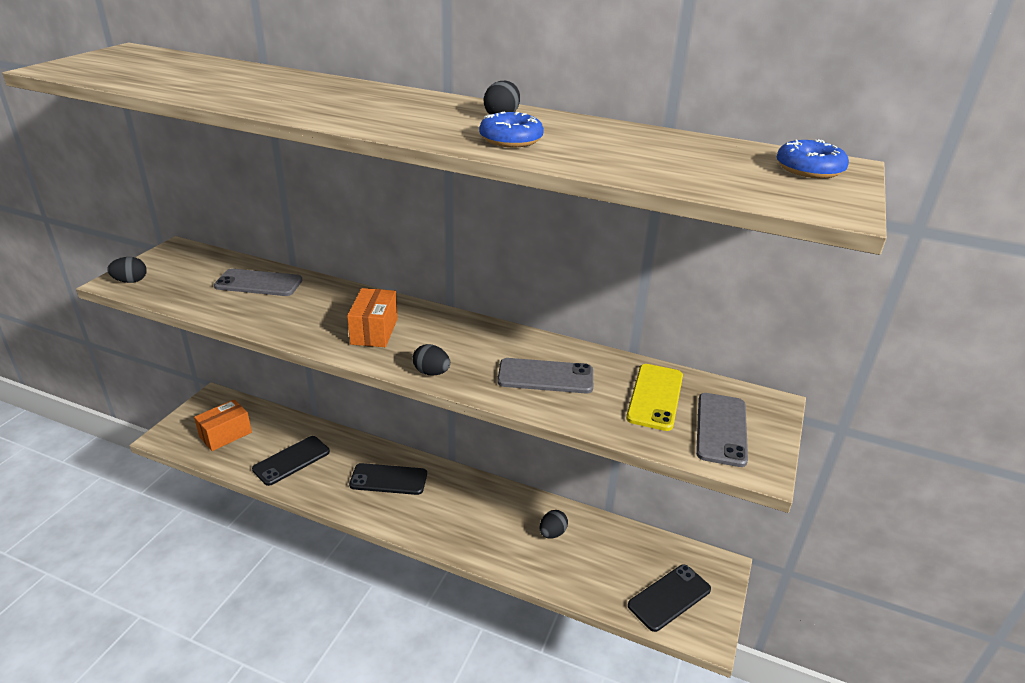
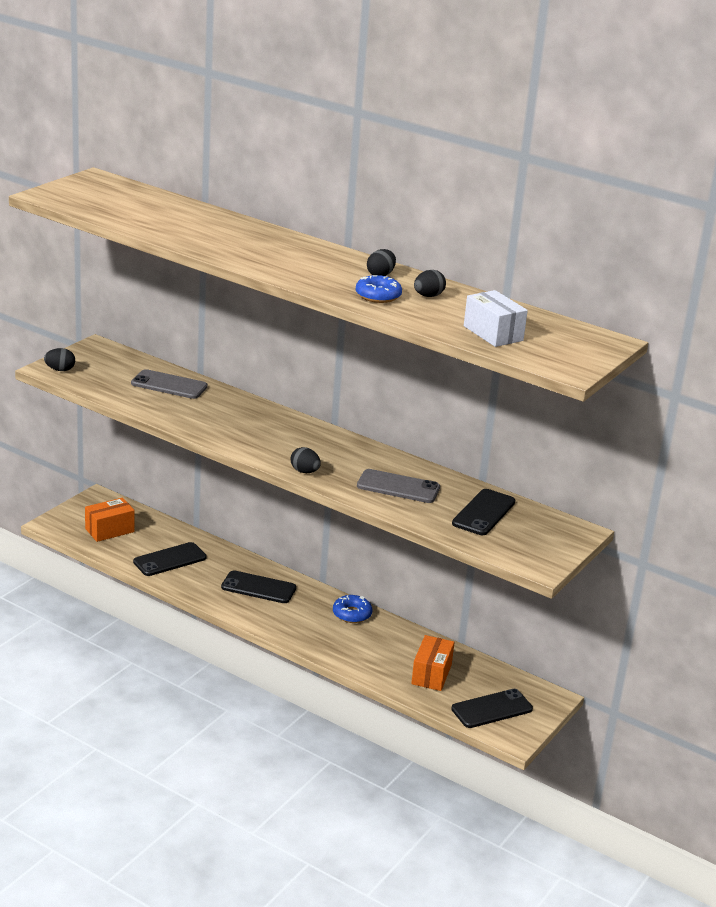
camera: 10 degrees right, 5 degrees down
orange box [347,288,398,347] -> orange box moved to [411,635,455,691]
black egg [540,510,568,539] -> black egg moved to [414,270,446,297]
yellow phone [626,364,683,431] -> black phone [452,489,515,535]
grey phone [696,393,748,467] -> none
blue donut [777,139,849,179] -> blue donut moved to [333,595,373,623]
none -> white box [464,290,528,347]

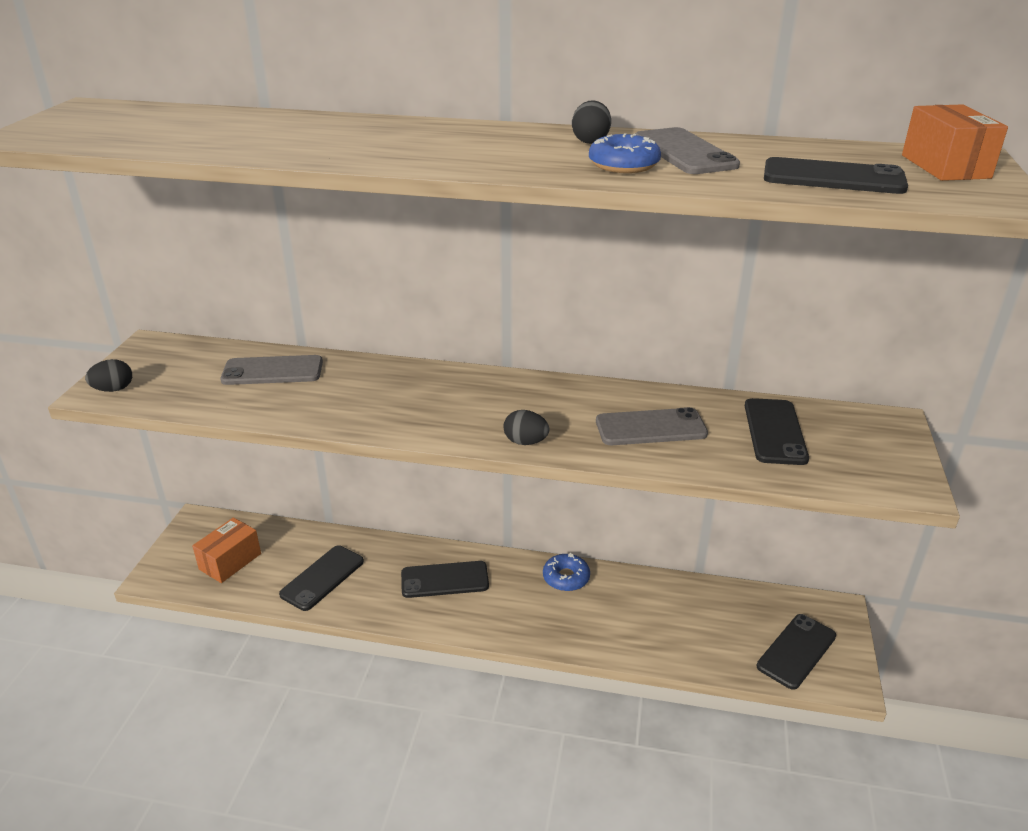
camera: 20 degrees left, 5 degrees up
orange box [411,635,455,691] -> orange box moved to [902,104,1008,181]
black egg [414,270,446,297] -> grey phone [635,127,740,174]
white box [464,290,528,347] -> black phone [764,157,908,194]

